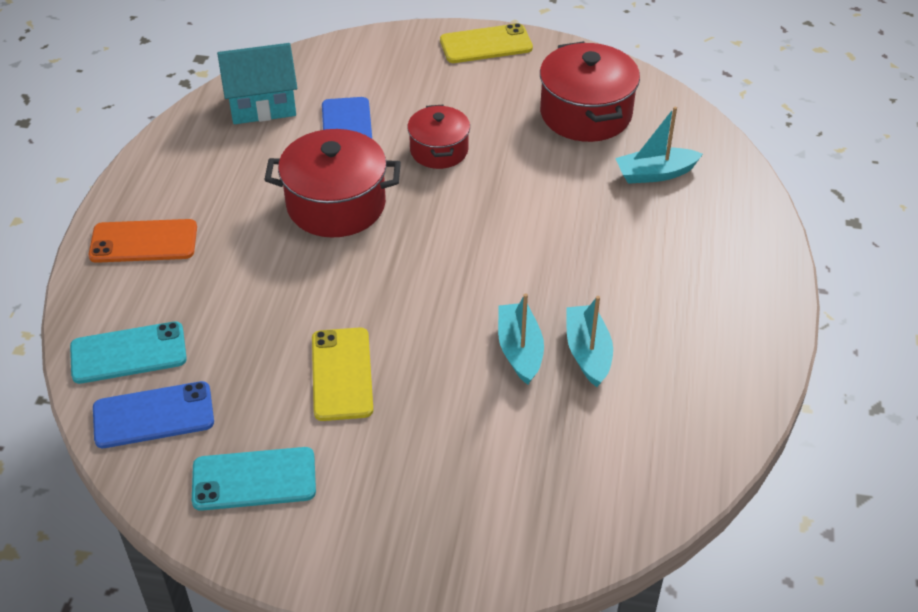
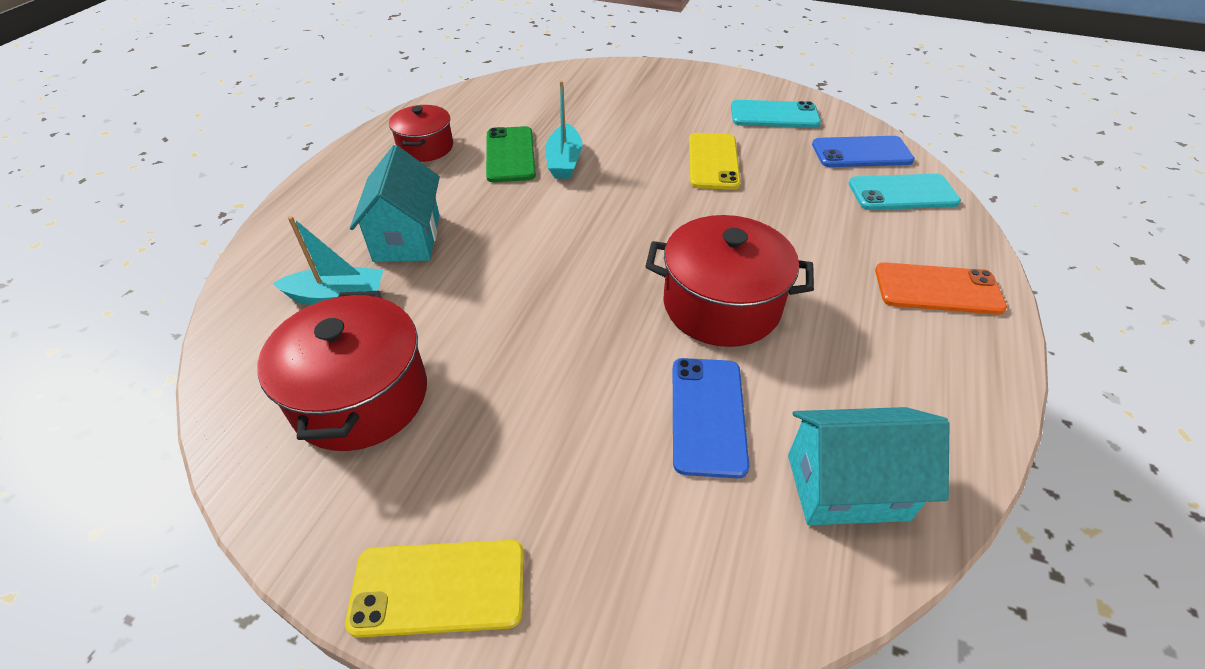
camera: 170 degrees left, 0 degrees up
red pot [407,105,470,169] -> red pot moved to [389,105,453,162]
turquoise boat [566,296,613,387] -> green phone [486,126,536,182]
none -> turquoise house [350,145,440,262]

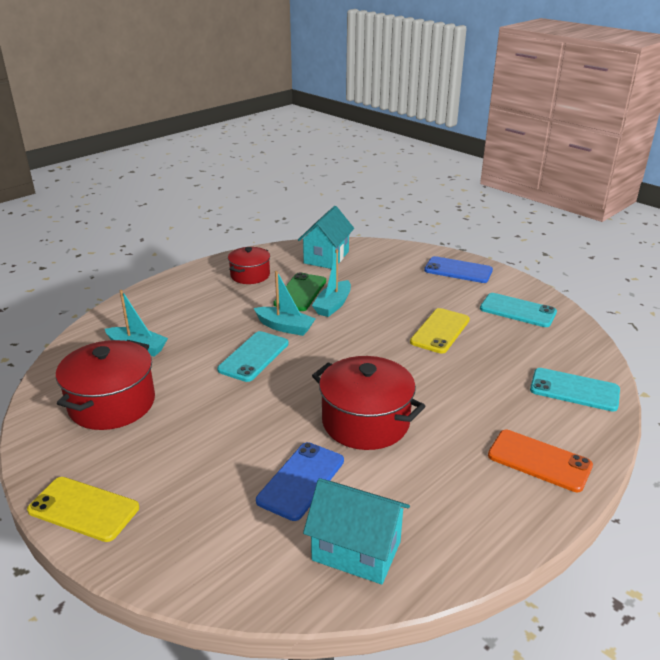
camera: 25 degrees right, 15 degrees down
turquoise house [350,145,440,262] -> turquoise house moved to [298,206,354,269]
blue phone [812,136,915,167] -> blue phone moved to [424,256,493,283]
none -> turquoise phone [217,331,289,382]
none -> turquoise boat [254,271,316,336]

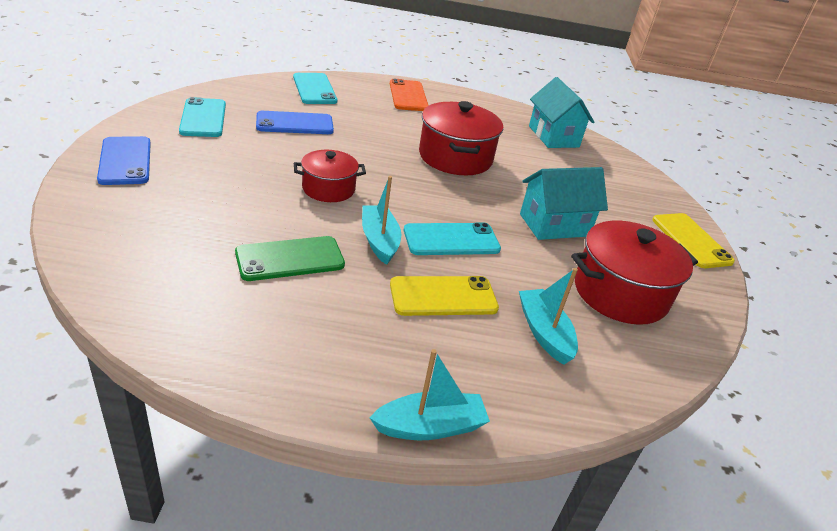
camera: 135 degrees left, 5 degrees up
red pot [228,247,270,284] -> red pot moved to [294,150,366,202]
blue phone [256,442,344,521] -> blue phone moved to [256,111,334,134]
turquoise house [298,206,354,269] -> turquoise house moved to [520,167,608,240]
turquoise boat [312,249,351,317] -> turquoise boat moved to [369,349,490,440]
yellow phone [410,308,470,354] -> yellow phone moved to [390,276,499,316]

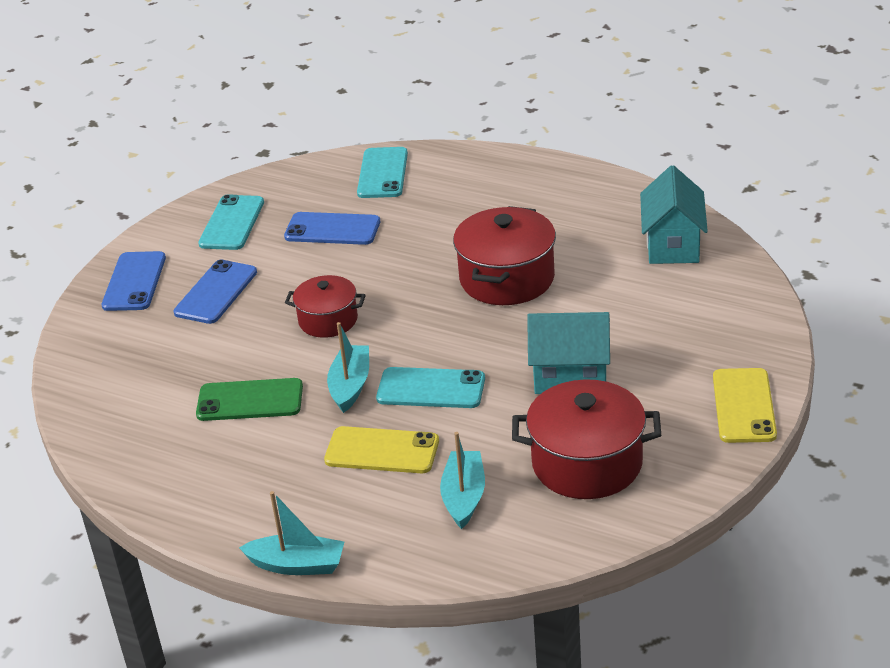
camera: 30 degrees right, 0 degrees up
orange phone [390,79,429,111] -> none
none -> blue phone [173,260,257,324]

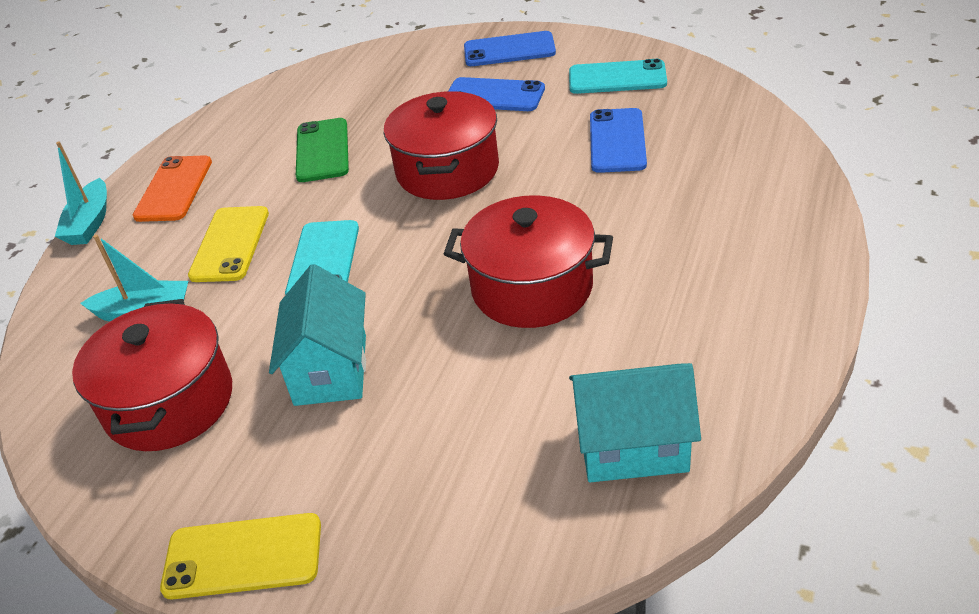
camera: 85 degrees right, 5 degrees up
red pot [285,275,366,338] -> red pot [384,91,499,200], size x1.63
turquoise boat [327,322,369,413] -> none
turquoise phone [357,147,408,198] -> none
none -> orange phone [133,155,212,222]

